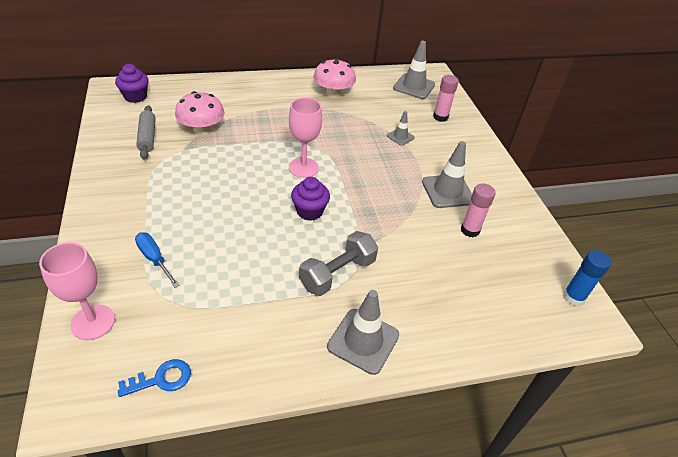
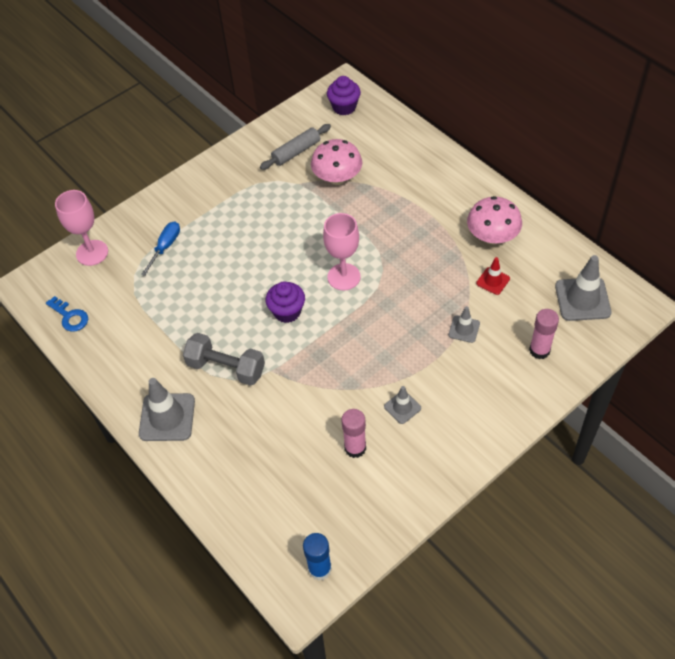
camera: 70 degrees right, 10 degrees up
grey traffic cone [422,141,472,208] -> grey traffic cone [384,386,421,424], size x0.55
none -> red traffic cone [476,257,510,295]

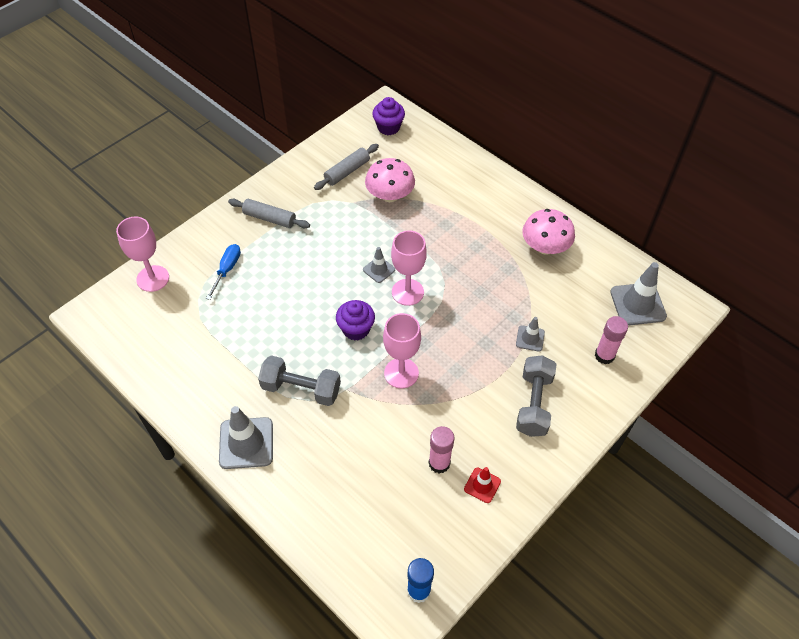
camera: 10 degrees left, 0 degrees up
blue key [46,296,88,332] -> none
grey traffic cone [384,386,421,424] -> grey traffic cone moved to [363,247,395,283]
red traffic cone [476,257,510,295] -> red traffic cone moved to [464,467,501,503]
none -> grey rolling pin [228,199,310,228]
none -> pink goblet [383,313,421,389]
none -> grey dumbbell [516,355,556,437]

